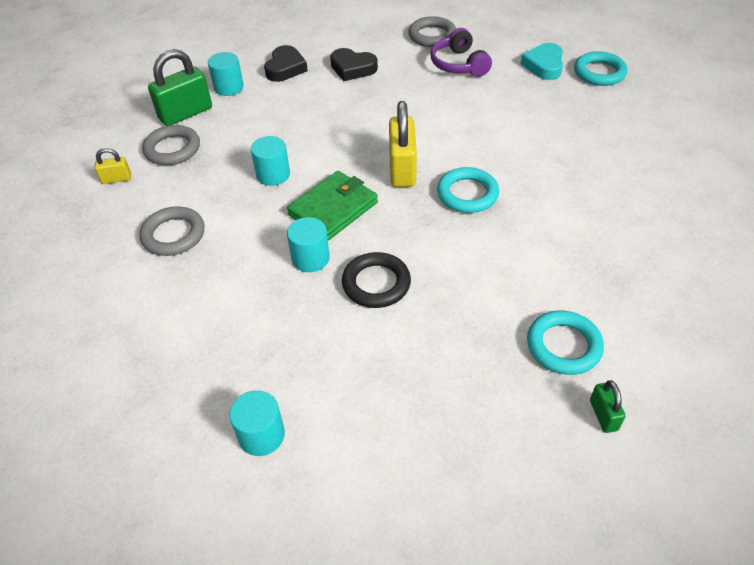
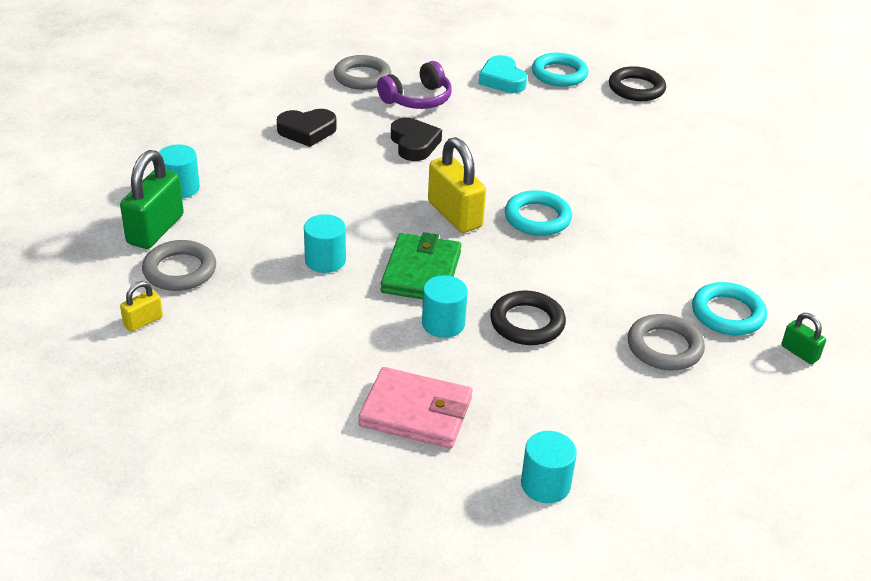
camera: 35 degrees left, 10 degrees down
grey ring [139,206,205,256] -> grey ring moved to [628,314,705,370]
black heart [264,45,308,82] -> black heart moved to [391,118,442,161]
purple headphones [431,28,492,77] -> purple headphones turned 75 degrees counterclockwise [377,61,452,109]
none -> pink wallet [359,367,472,448]
none -> black ring [609,66,666,101]

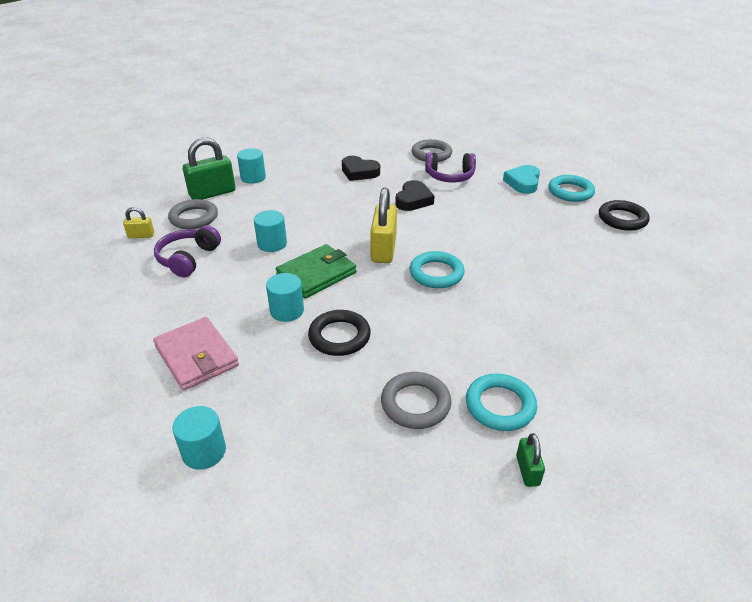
camera: 40 degrees right, 0 degrees up
none -> purple headphones [154,225,221,278]

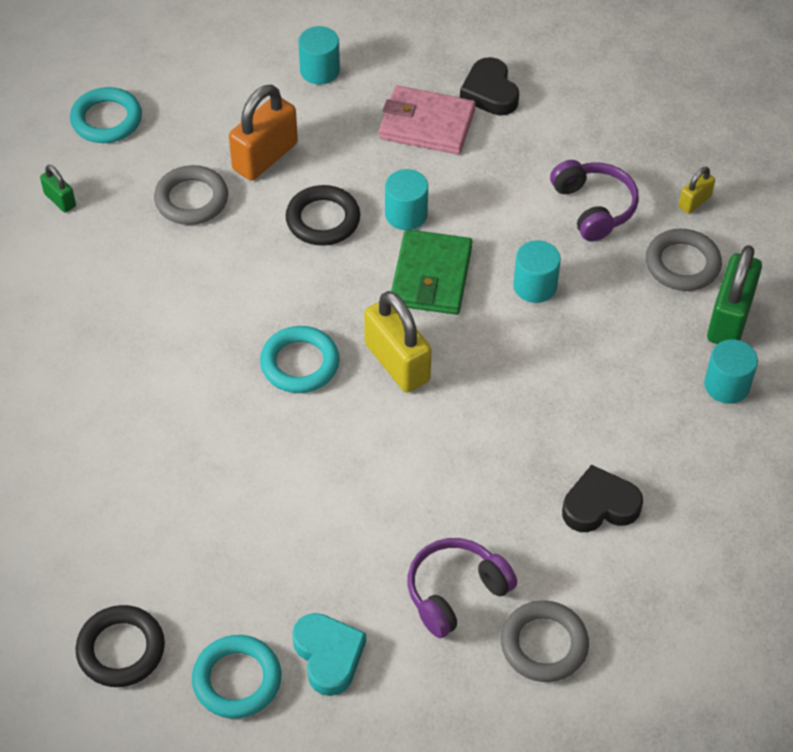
camera: 140 degrees right, 15 degrees up
black heart [395,180,435,211] -> black heart moved to [460,57,519,116]
turquoise ring [466,373,537,431] -> turquoise ring moved to [70,87,142,143]
none -> orange padlock [229,85,298,180]

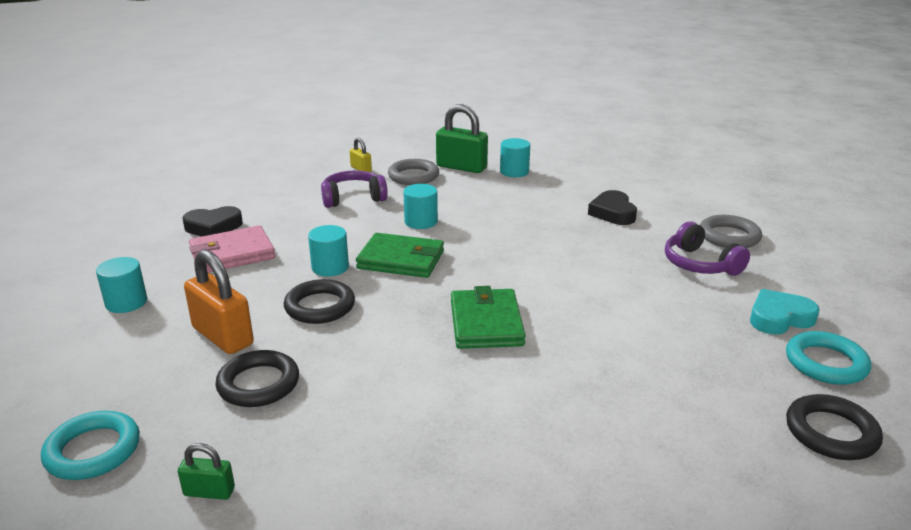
camera: 85 degrees left, 25 degrees down
green padlock [40,165,76,213] -> green padlock turned 45 degrees clockwise [178,443,235,500]
grey ring [154,165,228,225] -> black ring [215,350,299,407]
turquoise ring [260,326,339,393] -> green wallet [451,286,526,349]
yellow padlock [364,291,432,392] -> none
pink wallet [379,86,476,155] -> pink wallet turned 45 degrees clockwise [189,225,275,273]

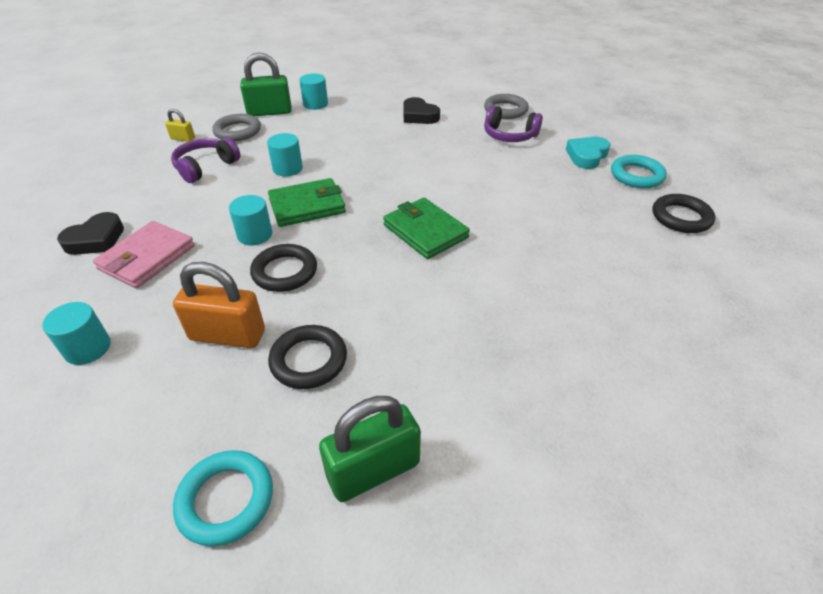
camera: 35 degrees left, 15 degrees up
green padlock [178,443,235,500] -> green padlock [319,396,421,502], size x1.97

